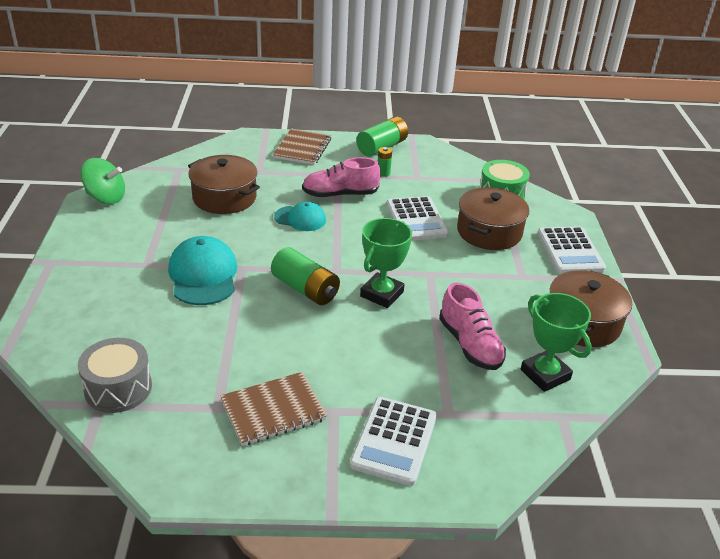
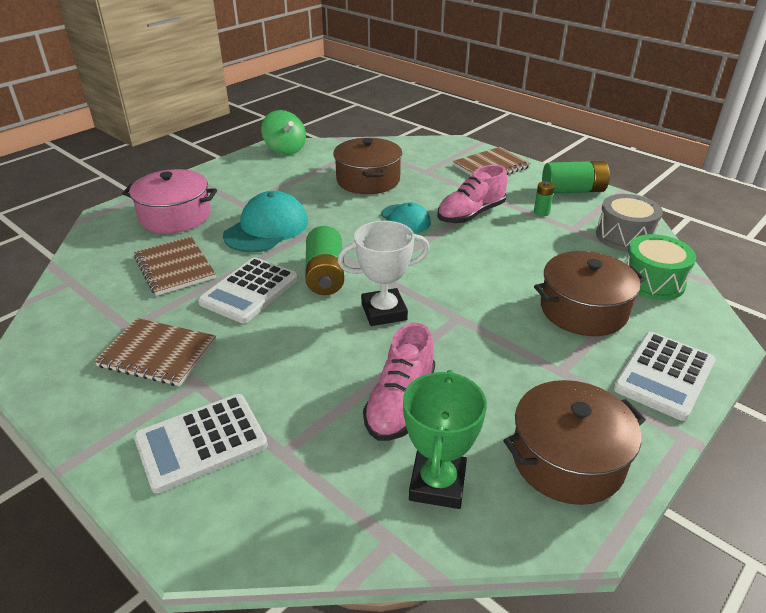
camera: 45 degrees right, 0 degrees up
grey drum [78,338,152,413] -> grey drum moved to [596,194,663,252]
pink shoe [302,157,381,198] -> pink shoe turned 75 degrees counterclockwise [437,165,507,223]
green trophy [360,218,412,308] -> white trophy [338,221,430,326]
white calculator [386,196,448,241] -> white calculator moved to [198,257,298,323]
none -> pink pot [122,169,217,233]
none -> brown notebook [134,236,216,296]

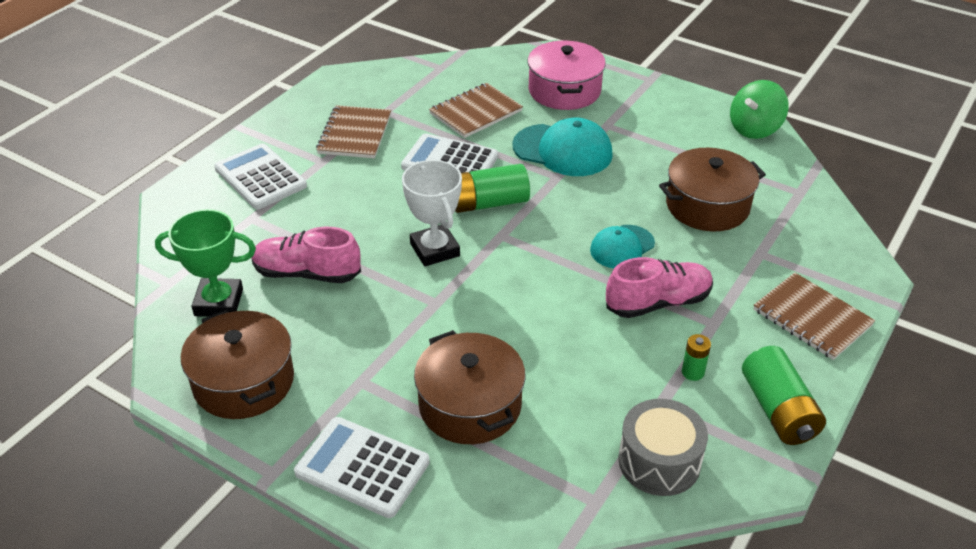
camera: 80 degrees right, 5 degrees up
pink shoe [437,165,507,223] -> pink shoe turned 120 degrees clockwise [606,257,713,318]
green drum [624,234,696,300] -> none

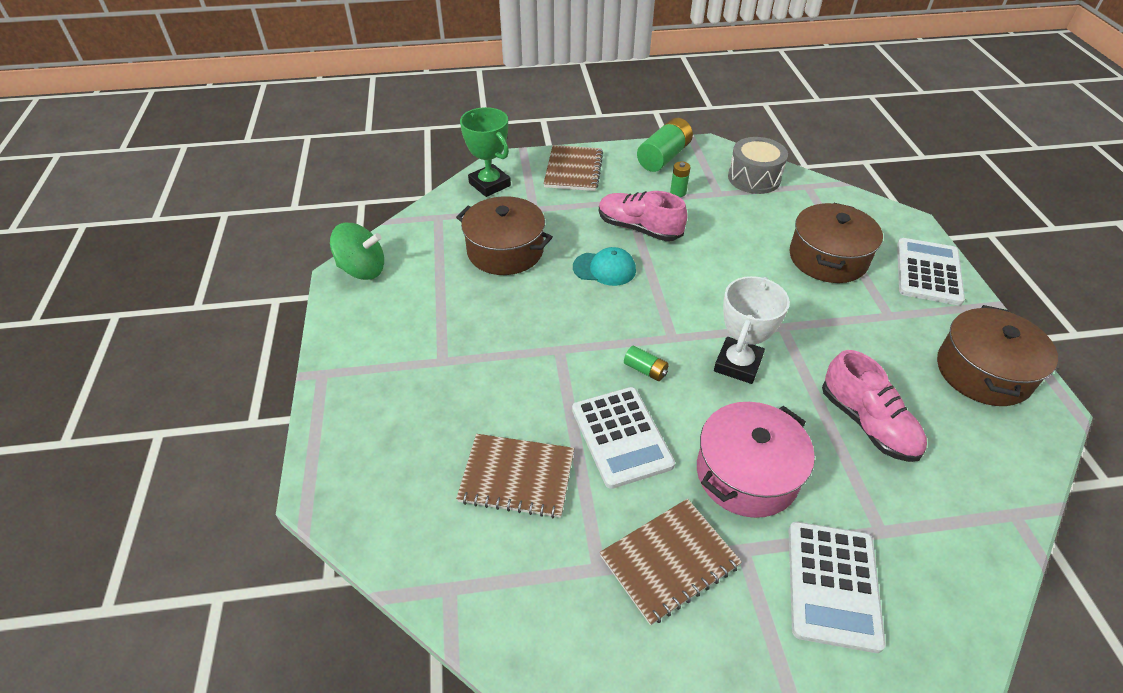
camera: 130 degrees left, 5 degrees up
green trophy [155,209,256,317] -> green trophy moved to [460,107,511,197]
white calculator [294,417,430,518] -> white calculator turned 150 degrees counterclockwise [897,238,965,305]
green battery [455,164,530,213] -> green battery [624,346,669,381], size x0.50
turquoise cap [512,117,613,176] -> none
pink pot [528,40,606,110] -> pink pot moved to [697,402,815,518]

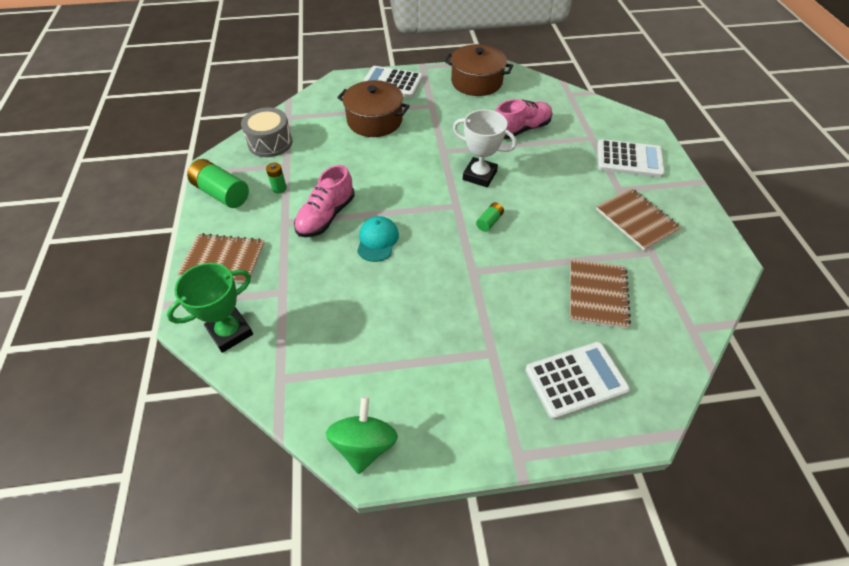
camera: 90 degrees left, 5 degrees up
brown pot [456,196,553,275] -> none
white calculator [572,387,675,489] -> white calculator moved to [525,342,630,420]
pink pot [697,402,815,518] -> none

